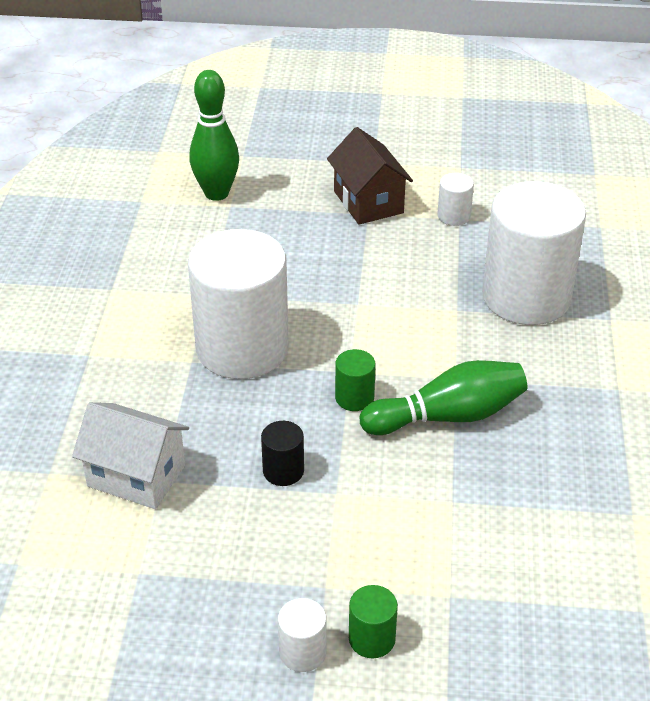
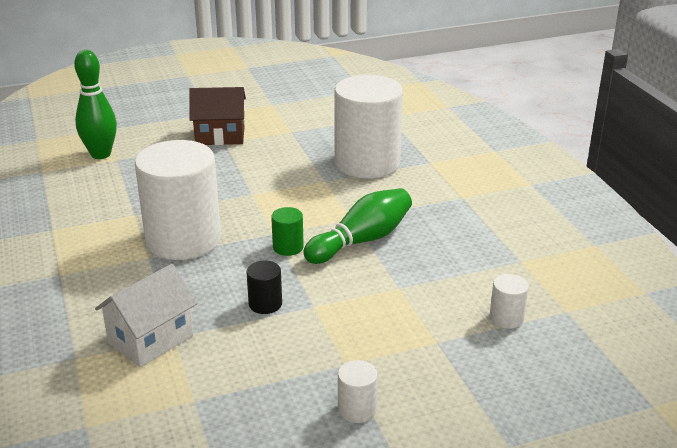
camera: 25 degrees left, 10 degrees down
white house [72,402,189,509] -> white house turned 45 degrees counterclockwise [95,264,197,367]
brown house [327,127,413,225] -> brown house turned 45 degrees counterclockwise [189,87,246,145]
green cylinder [349,585,398,658] -> none
white cylinder [437,173,474,226] -> white cylinder moved to [490,274,529,329]

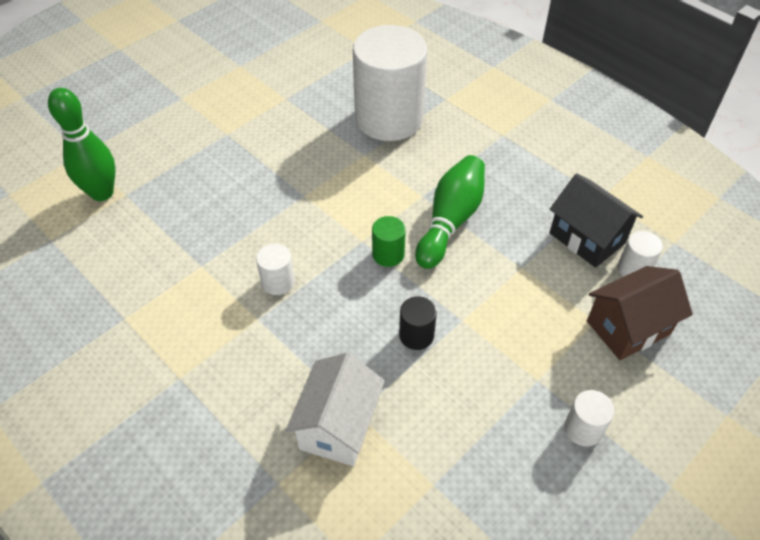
camera: 25 degrees left, 20 degrees up
white cylinder [135,140,221,260] -> white cylinder [256,244,295,295], size x0.40
brown house [189,87,246,145] -> brown house moved to [587,266,693,360]
none -> black house [550,173,643,268]

